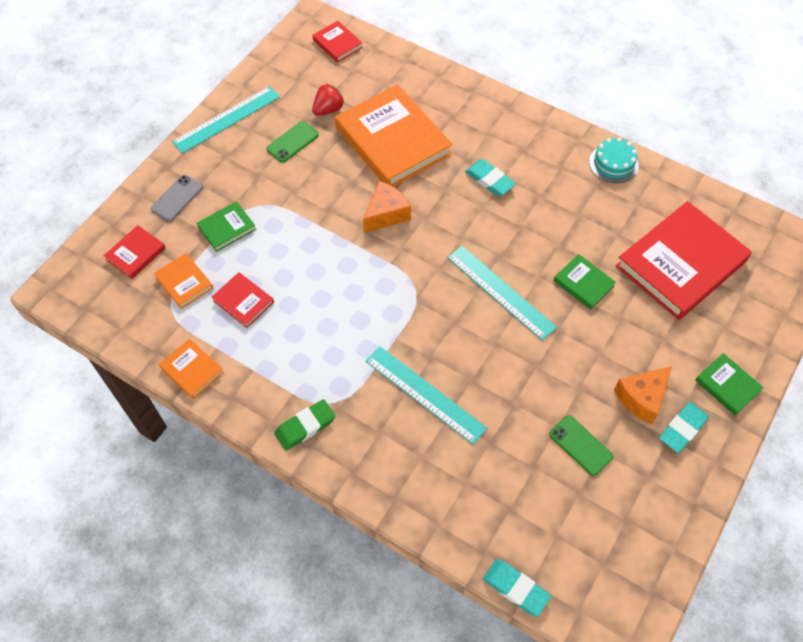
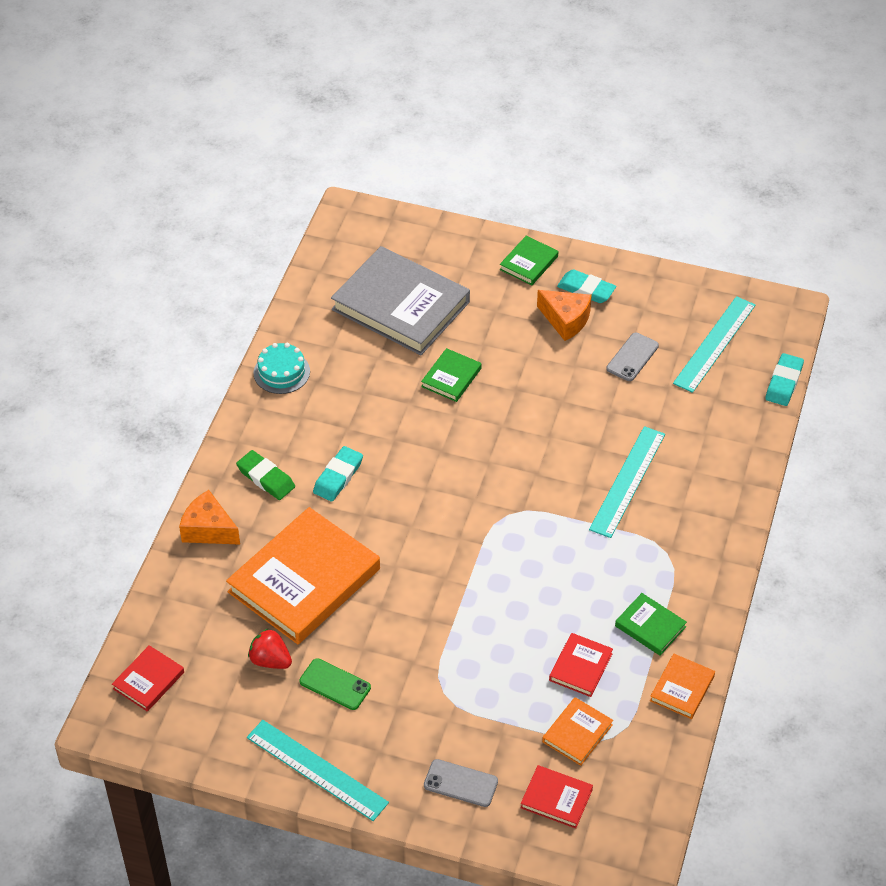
camera: 105 degrees left, 10 degrees down
green book [197,201,256,252] -> green book moved to [615,593,687,656]
green eraser [274,399,335,451] -> green eraser moved to [236,450,295,500]
orange cheese [363,181,411,233] -> orange cheese moved to [179,490,240,545]
turquoise ruler [447,246,557,341] -> turquoise ruler moved to [673,296,756,393]
green phone [549,415,613,476] -> grey phone [606,333,659,381]
red book [616,201,752,320] -> grey book [331,246,470,355]

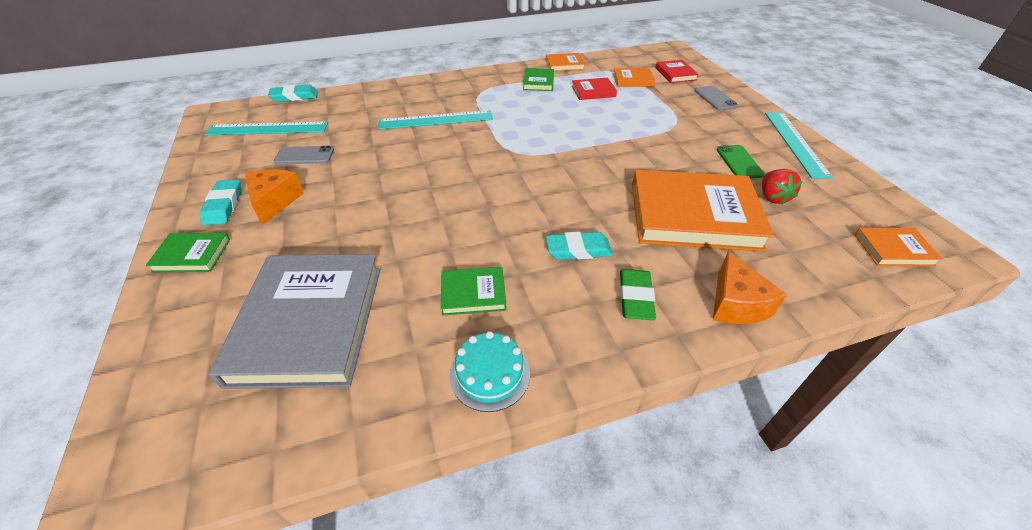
camera: 125 degrees left, 5 degrees down
red book [112,645,184,712] -> orange book [854,228,943,266]
green book [421,348,481,402] -> green book moved to [441,267,506,316]

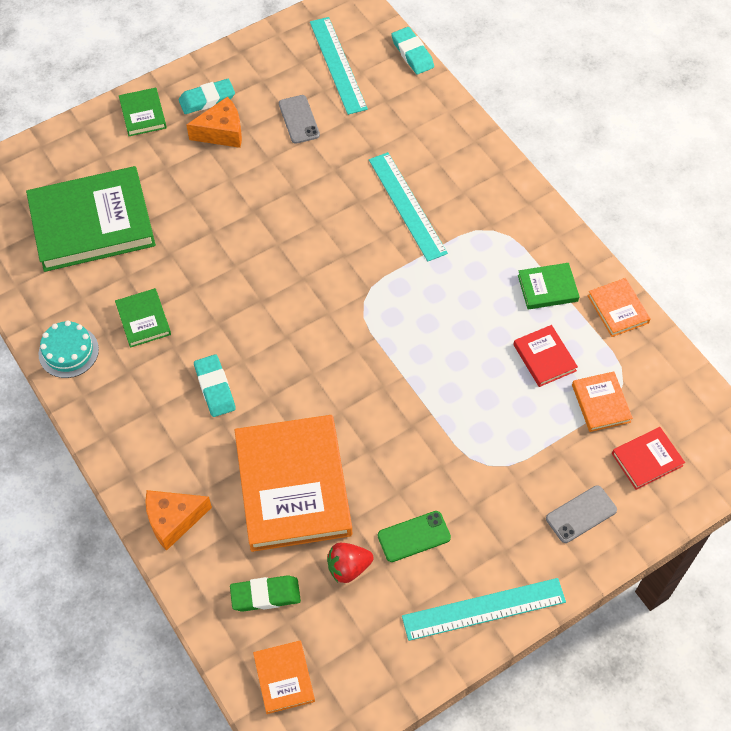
camera: 75 degrees right, 15 degrees up
grey book [209,254,380,389] -> green book [26,166,156,272]
green eraser [620,269,656,320] -> green eraser moved to [230,575,301,612]

